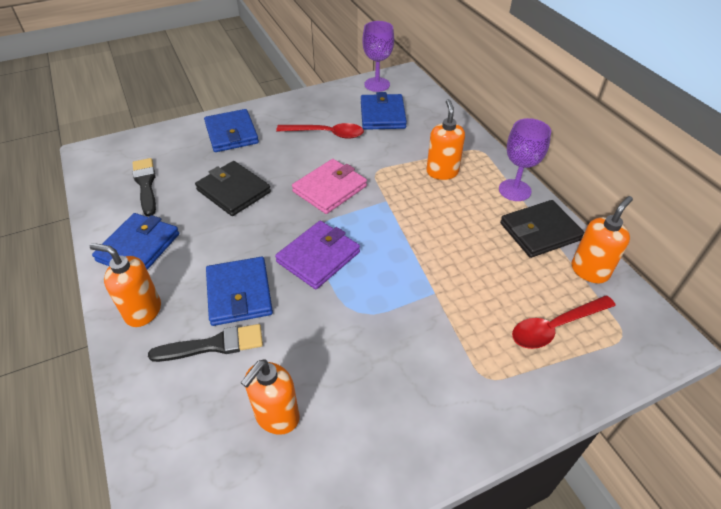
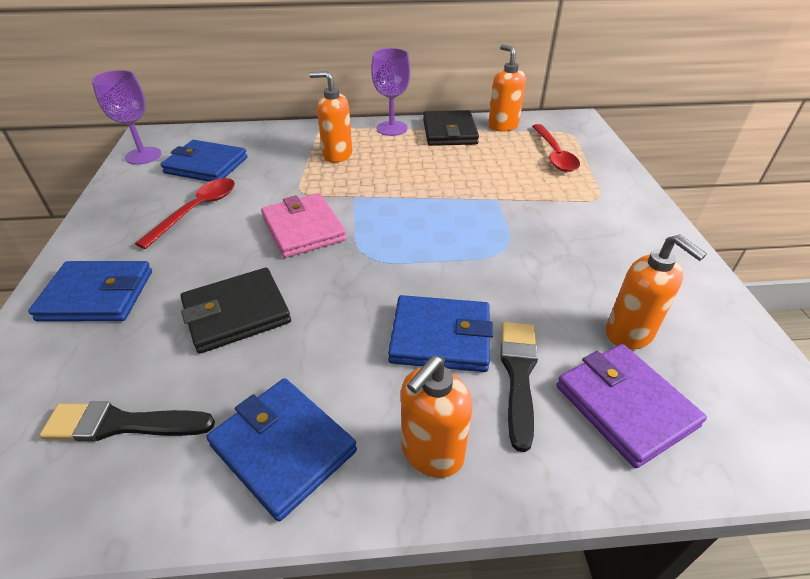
camera: 70 degrees left, 5 degrees down
purple wallet [275,221,360,289] -> purple wallet moved to [556,344,707,468]

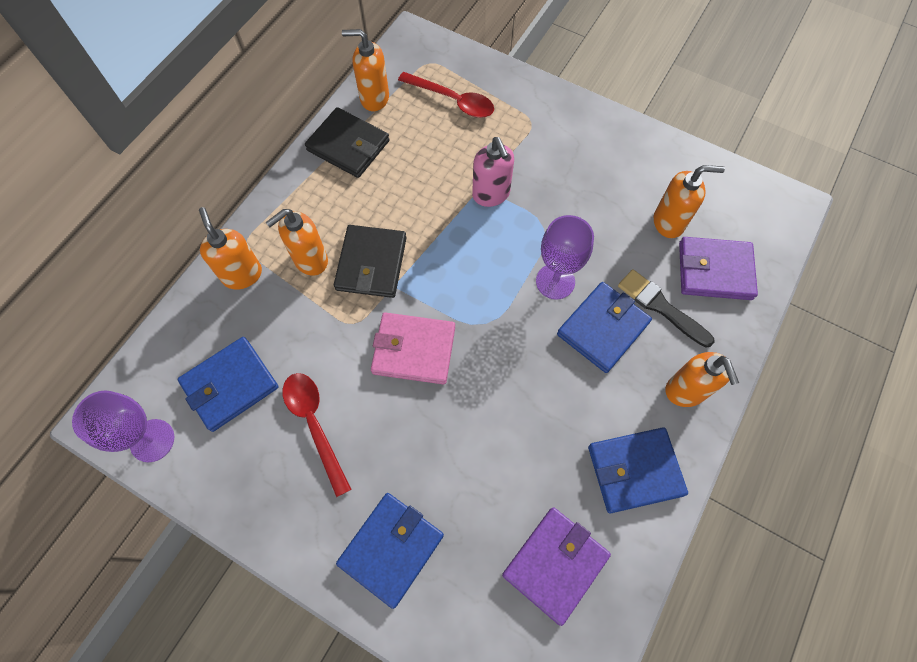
camera: 55 degrees left, 25 degrees up
black brush [39,402,215,441] -> purple wallet [502,507,611,626]
black wallet [180,268,291,354] -> black wallet moved to [334,225,406,298]
purple goblet [371,48,411,136] -> purple goblet moved to [536,215,594,299]
none -> orange soap dispenser [199,207,262,290]
none -> pink soap dispenser [472,137,514,207]

